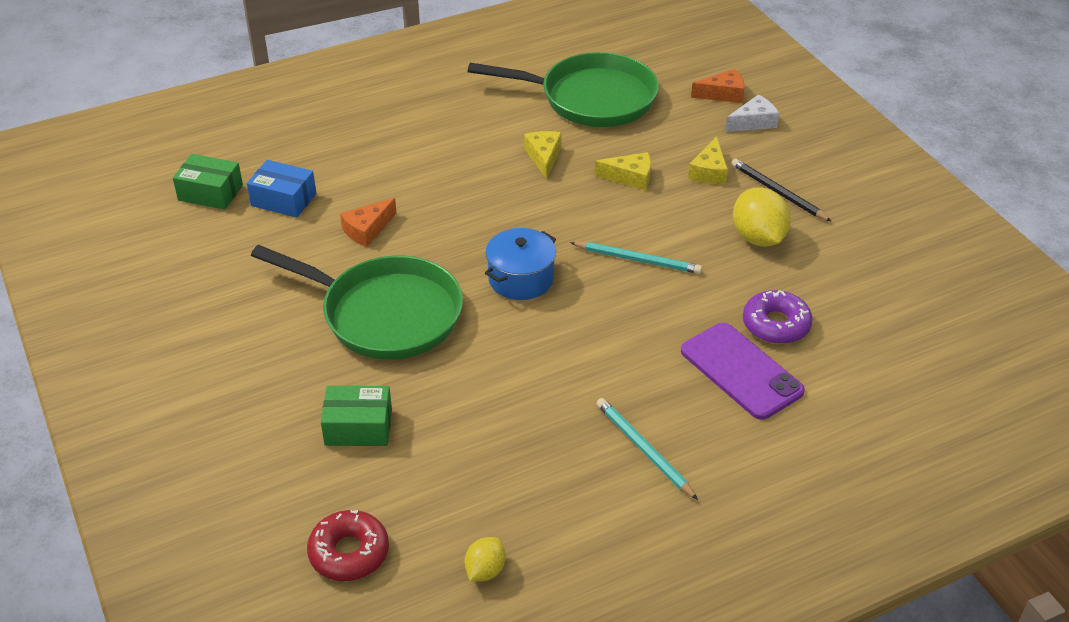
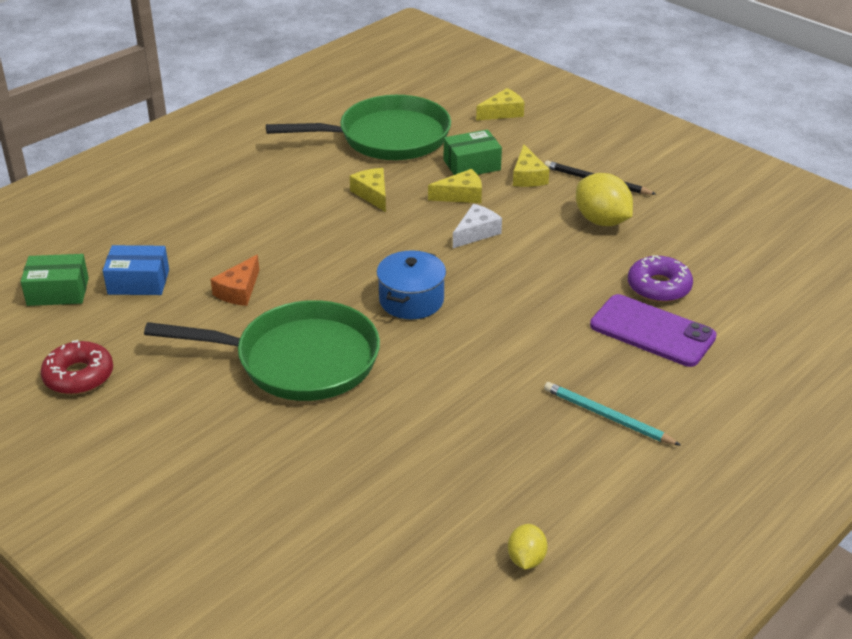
camera: 20 degrees left, 5 degrees down
red donut [307,510,389,581] -> red donut moved to [40,340,113,395]
green box [321,386,392,446] -> green box moved to [444,129,502,175]
turquoise pencil [570,242,702,274] -> none
orange cheese [691,69,745,103] -> yellow cheese [476,88,525,121]
white cheese [725,94,779,132] -> white cheese moved to [453,204,502,248]

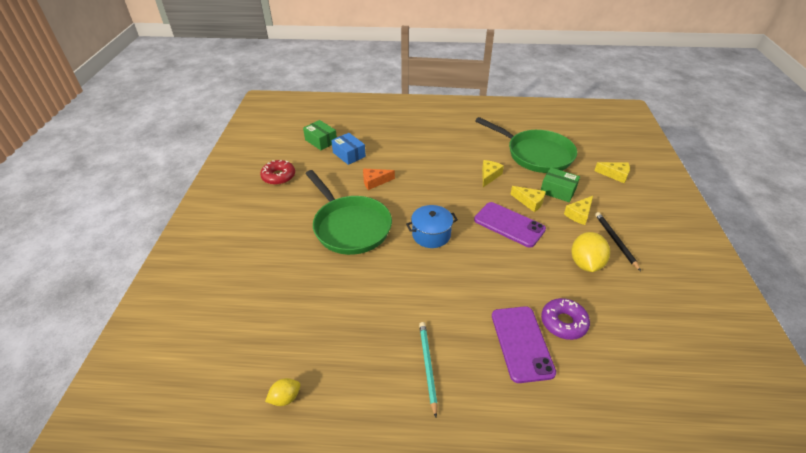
camera: 50 degrees right, 5 degrees up
white cheese [453,204,502,248] -> purple phone [474,202,546,248]

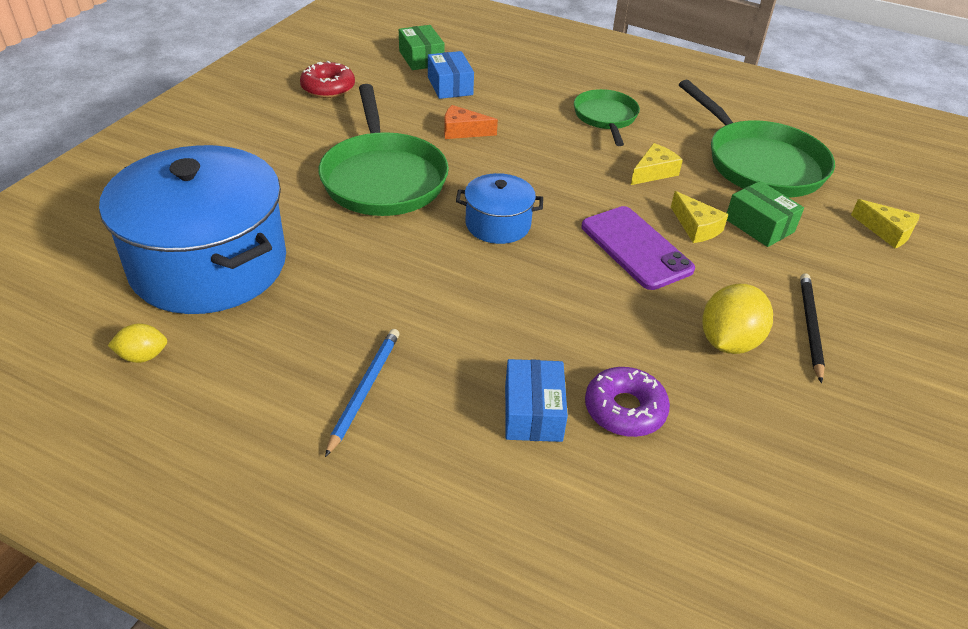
camera: 20 degrees right, 0 degrees up
turquoise pencil [419,322,438,417] -> blue pencil [325,329,400,457]
purple phone [492,306,556,383] -> blue box [505,359,568,442]
yellow cheese [564,196,593,225] -> none
none -> blue pot [99,145,286,314]
none -> green pan [574,89,640,146]

